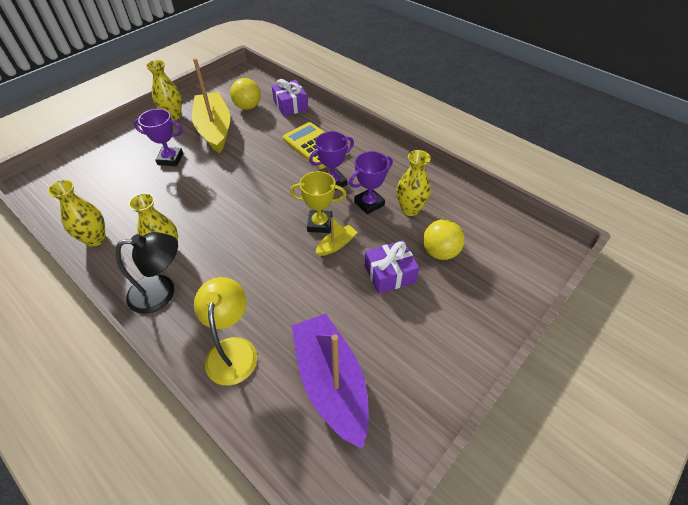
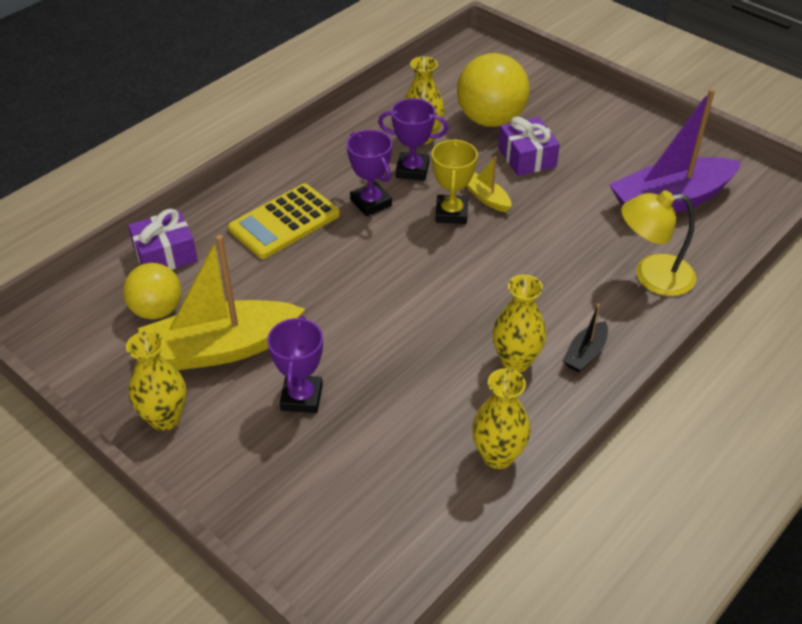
camera: 90 degrees left, 5 degrees down
black lamp [115,232,178,314] -> black boat [562,304,608,372]
purple trophy [349,151,393,215] -> purple trophy turned 45 degrees counterclockwise [378,98,448,181]
yellow ball [423,219,465,260] -> yellow ball [457,53,530,127], size x1.54

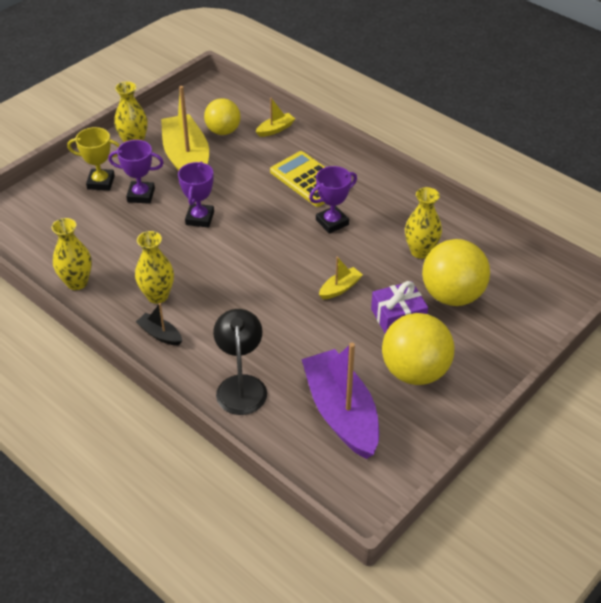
camera: 90 degrees right, 0 degrees up
purple gift [128,209,198,270] -> yellow boat [256,98,295,137]
purple trophy [378,98,448,181] -> purple trophy moved to [178,162,214,228]
yellow trophy [432,139,478,224] -> yellow trophy moved to [67,127,120,190]
yellow lamp [621,190,696,296] -> black lamp [213,309,267,415]
none -> yellow ball [382,313,455,385]

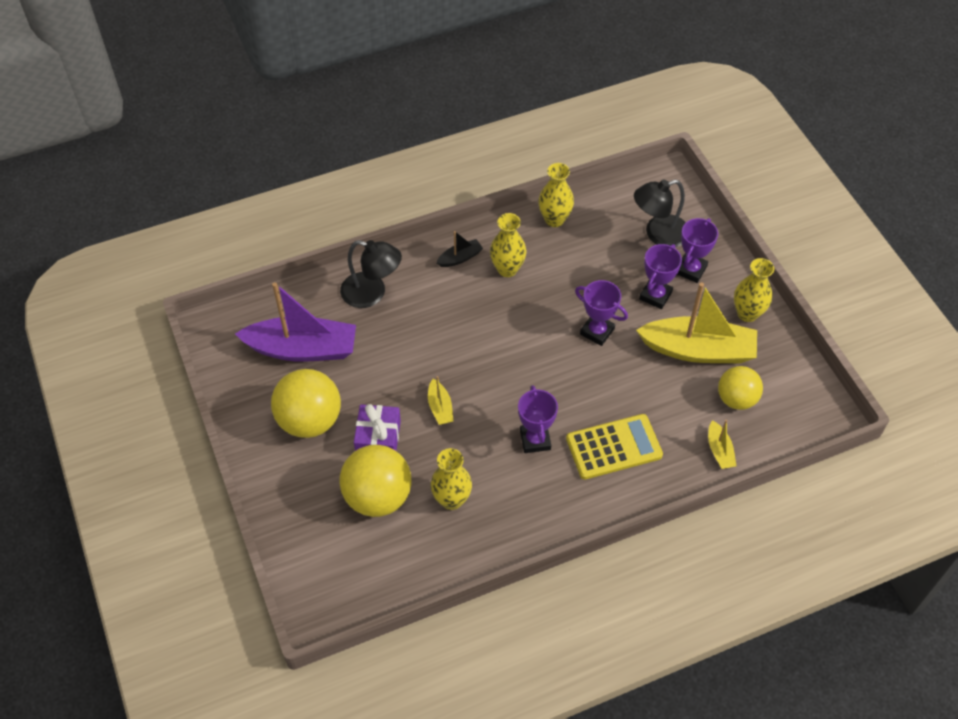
camera: 115 degrees right, 10 degrees up
yellow trophy [67,127,120,190] -> purple trophy [677,218,718,283]
none -> black lamp [634,180,686,247]

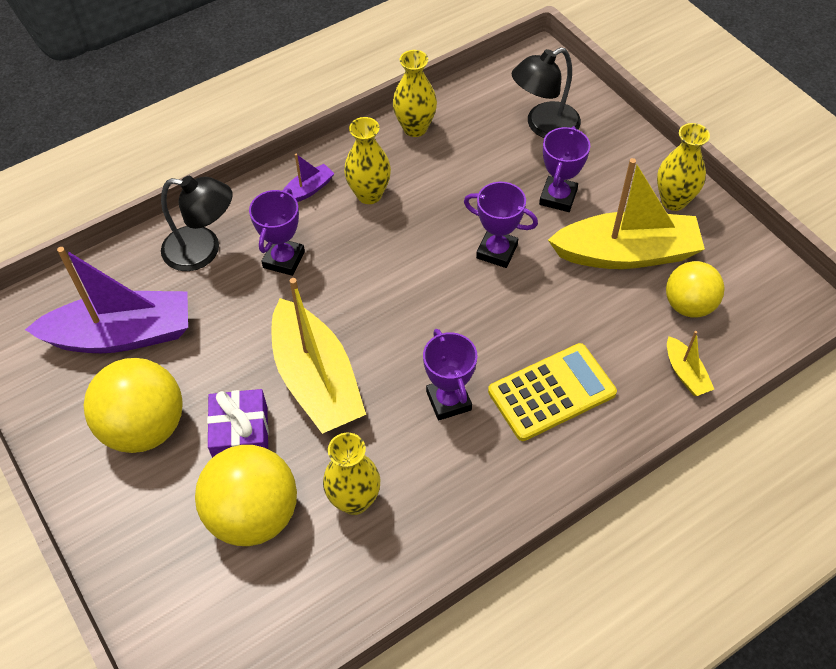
camera: 10 degrees left, 0 degrees up
yellow boat [428,376,453,425] -> yellow boat [272,278,366,434], size x2.28
black boat [436,231,483,267] -> purple boat [282,153,335,202]
purple trophy [677,218,718,283] -> purple trophy moved to [249,188,305,276]

